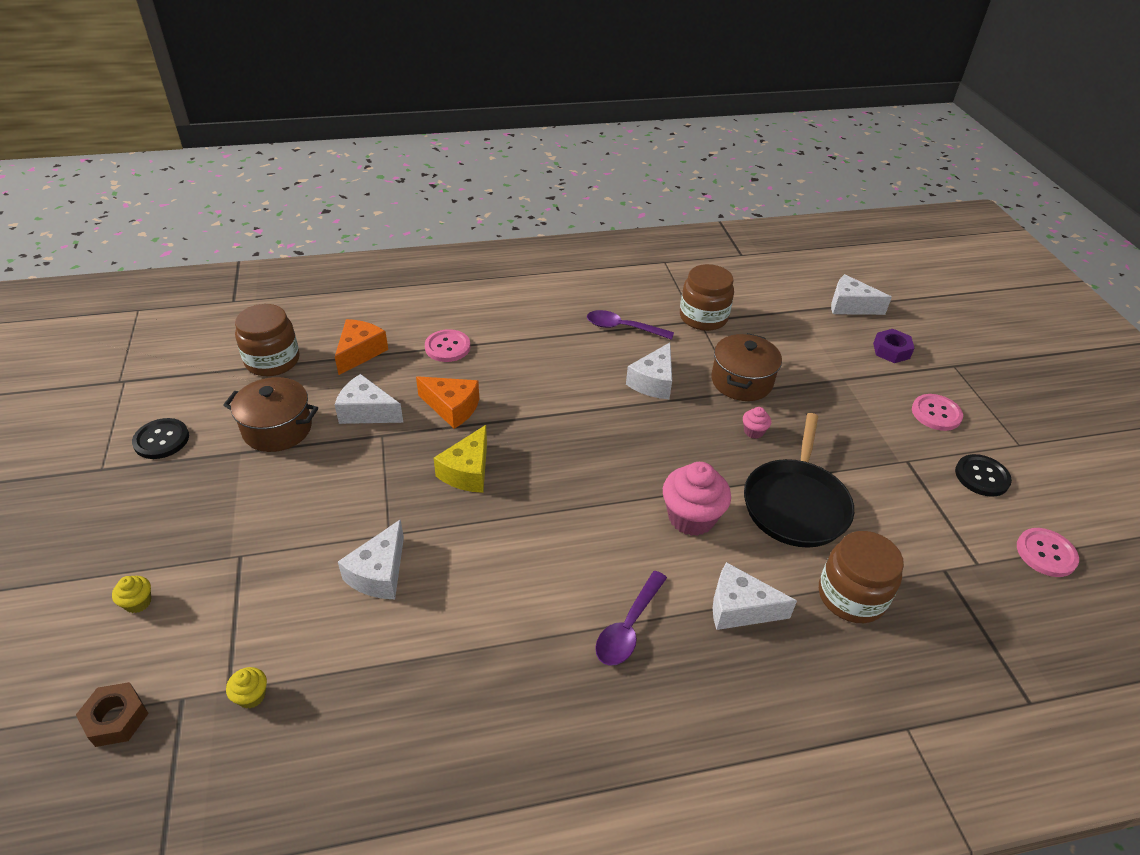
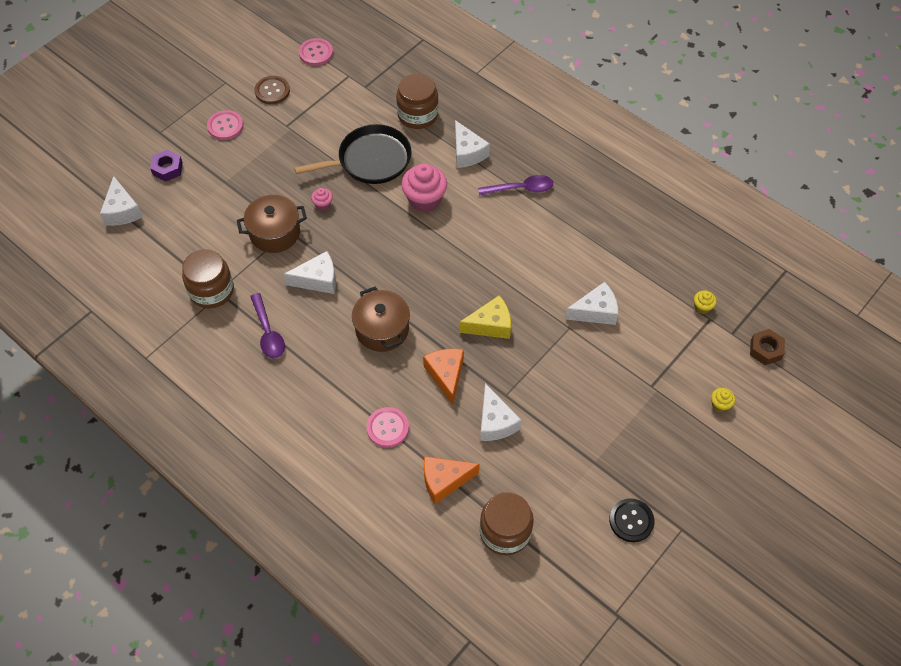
camera: 125 degrees left, 15 degrees up
brown pot [223,377,318,452] -> brown pot moved to [352,286,410,352]
black button [955,454,1012,497] -> brown button [255,76,290,104]

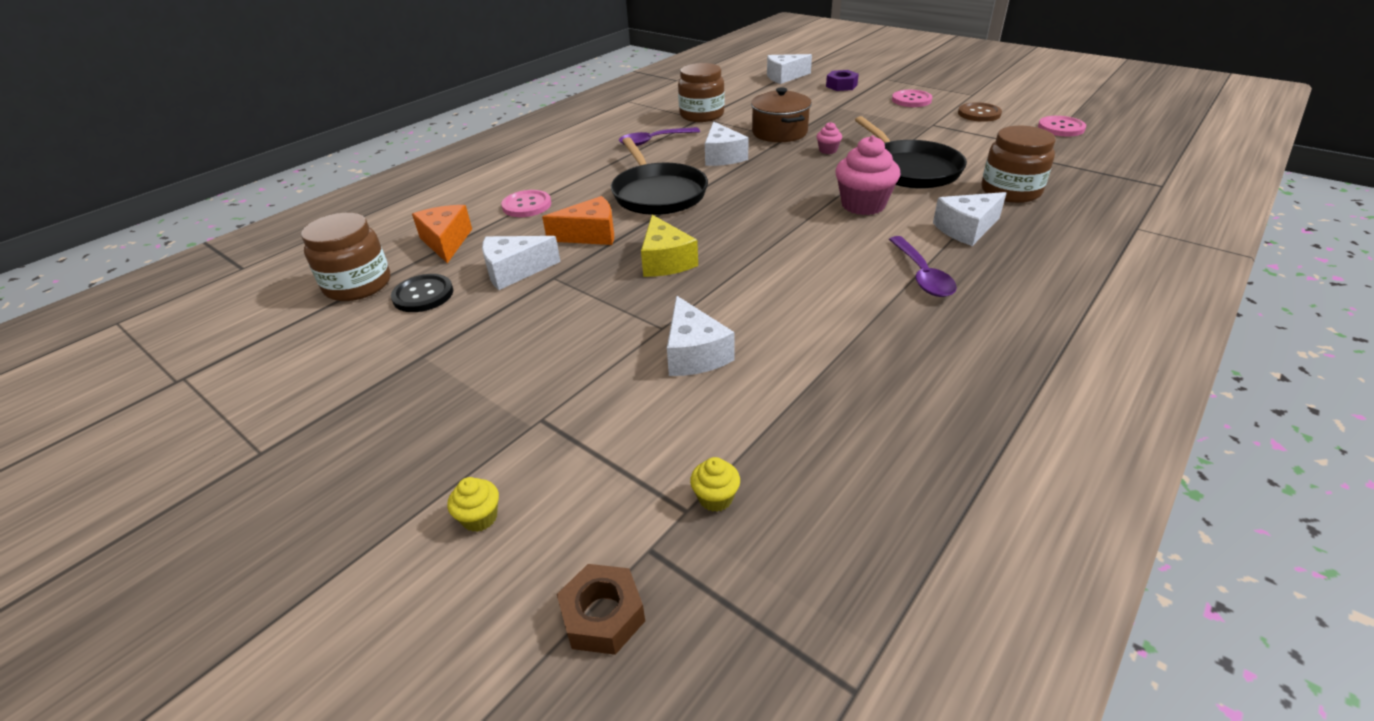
camera: 90 degrees right, 20 degrees down
brown pot [352,286,410,352] -> black pan [611,137,708,215]
black button [609,498,654,542] -> black button moved to [391,274,453,312]

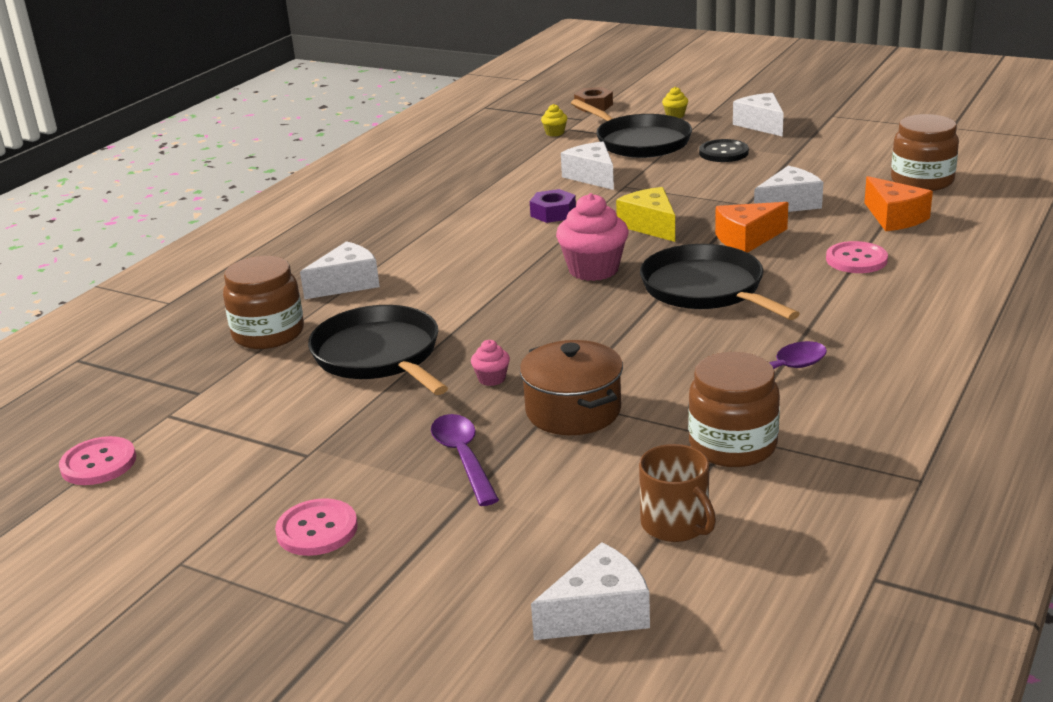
camera: 170 degrees right, 10 degrees down
black button [391,274,453,312] -> black button moved to [699,139,749,162]
white cheese [705,122,749,166] -> white cheese moved to [733,93,784,137]
purple nut [826,70,859,91] -> purple nut moved to [530,189,576,223]
pink cupcake [835,135,900,215] -> pink cupcake moved to [556,193,628,281]
purple spoon [889,236,957,297] -> purple spoon moved to [431,414,499,506]
brown button [958,102,1002,122] -> none
none -> black pan [571,99,692,158]
none -> brown mug [639,444,716,542]

